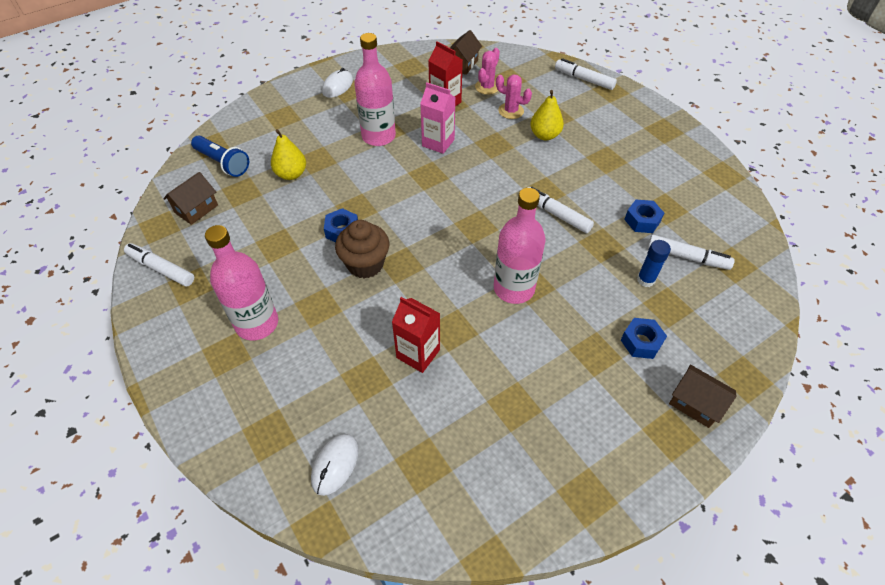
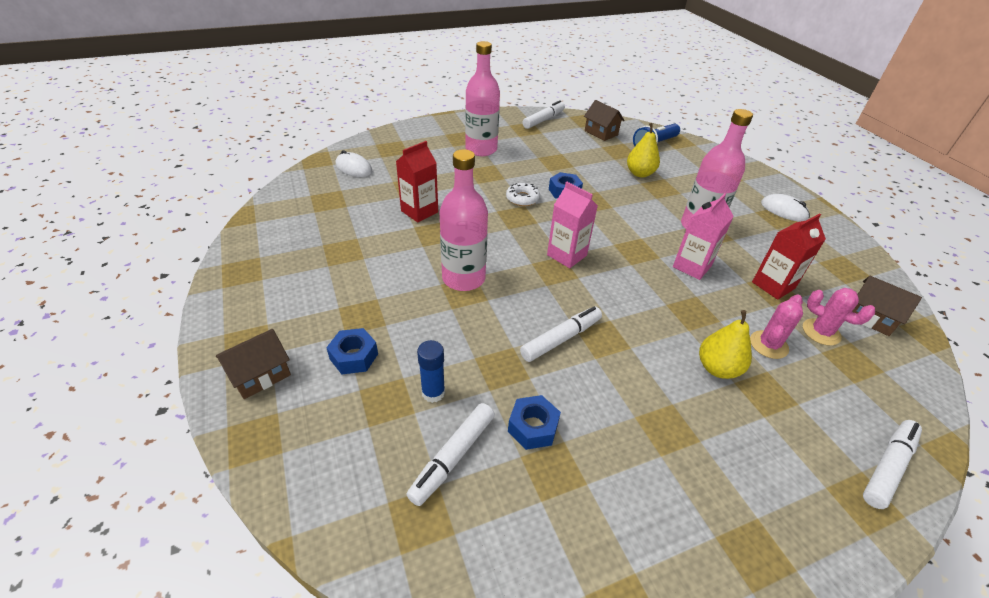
camera: 100 degrees right, 10 degrees down
brown cupcake [335,220,389,279] -> white donut [506,183,540,206]
none -> pink carton [547,182,598,268]

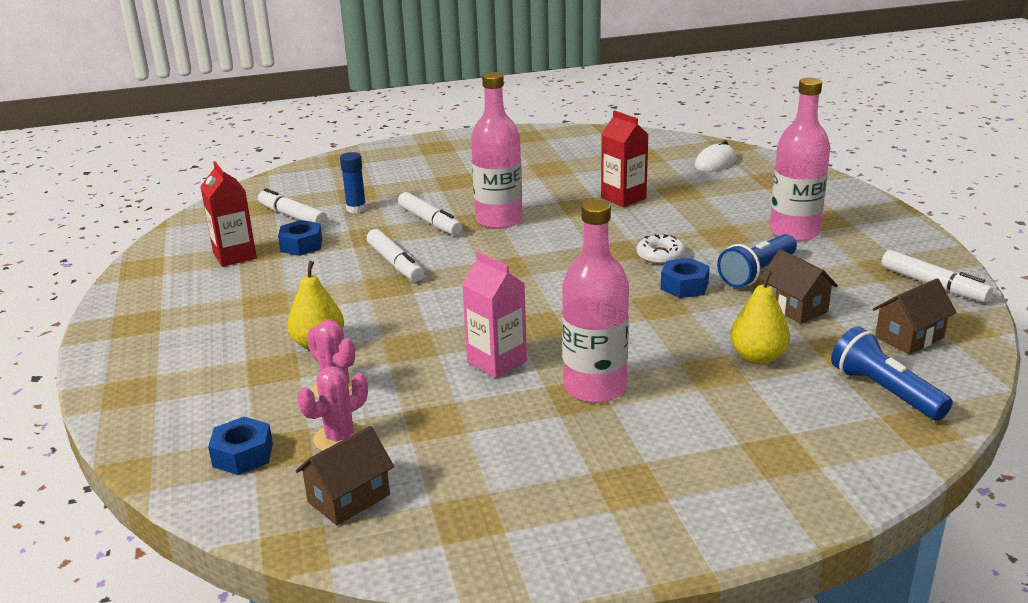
camera: 100 degrees right, 15 degrees down
brown house [216,329,291,399] -> brown house moved to [759,249,838,324]
blue nut [326,328,378,374] -> blue nut moved to [208,417,273,475]
pink carton [547,182,598,268] -> none
red carton [752,213,826,300] -> red carton moved to [200,161,257,267]
white mouse [761,194,810,222] -> none
white marker [863,420,922,509] -> white marker moved to [398,192,463,235]
none -> blue flashlight [717,234,797,288]

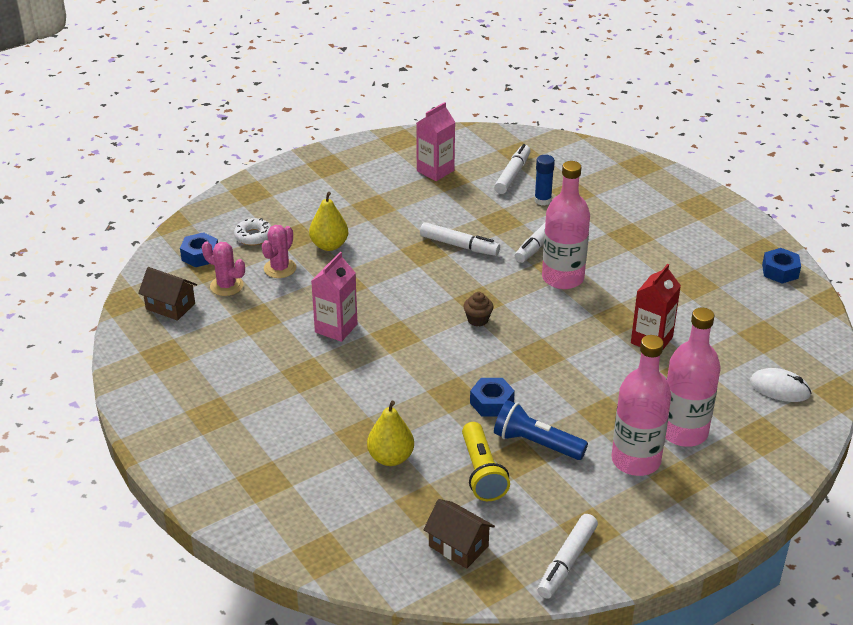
camera: 70 degrees right, 10 degrees up
red carton [200,161,257,267] -> pink carton [416,102,455,181]
blue nut [278,220,322,256] -> blue nut moved to [762,248,801,284]
white marker [367,229,424,282] -> white marker turned 105 degrees counterclockwise [420,222,500,256]
pink bottle [562,200,629,403] -> pink bottle moved to [665,307,721,447]
white donut [637,234,686,265] -> white donut moved to [234,218,271,246]
brown house [759,249,838,324] -> yellow flashlight [462,422,510,501]
blue flashlight [831,327,953,421] -> none
none -> brown cupcake [464,292,493,326]

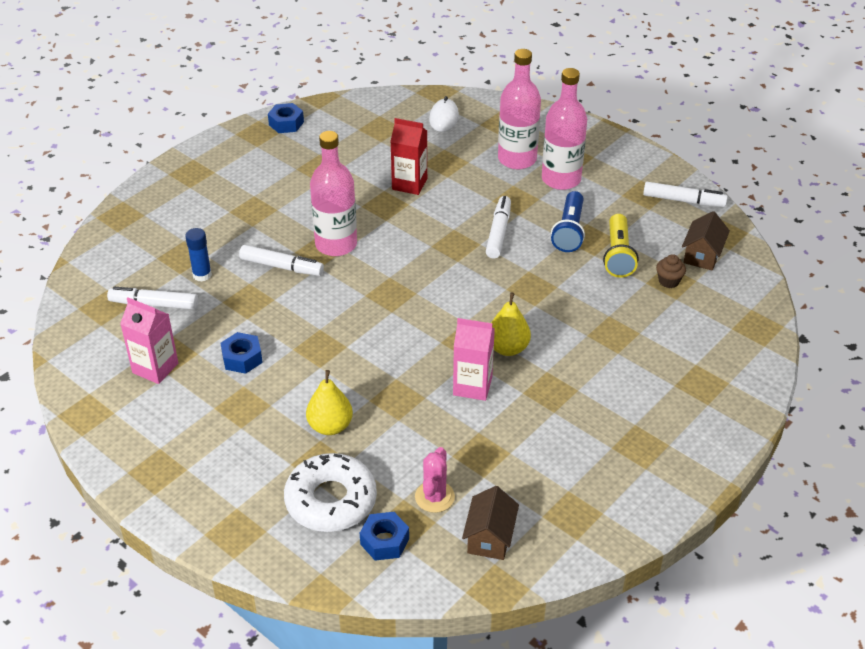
camera: 105 degrees left, 5 degrees up
white donut [234,218,271,246] -> white donut [284,453,377,532], size x1.89
pink cactus [262,225,296,278] -> none
yellow pear [367,401,414,466] -> yellow pear moved to [491,292,531,356]
white marker [420,222,500,256] -> white marker moved to [486,196,511,258]
yellow flashlight [462,422,510,501] -> yellow flashlight turned 120 degrees clockwise [603,214,639,278]
brown cupcake [464,292,493,326] -> brown cupcake moved to [656,254,686,288]
blue nut [470,378,515,417] -> blue nut moved to [220,332,263,374]

